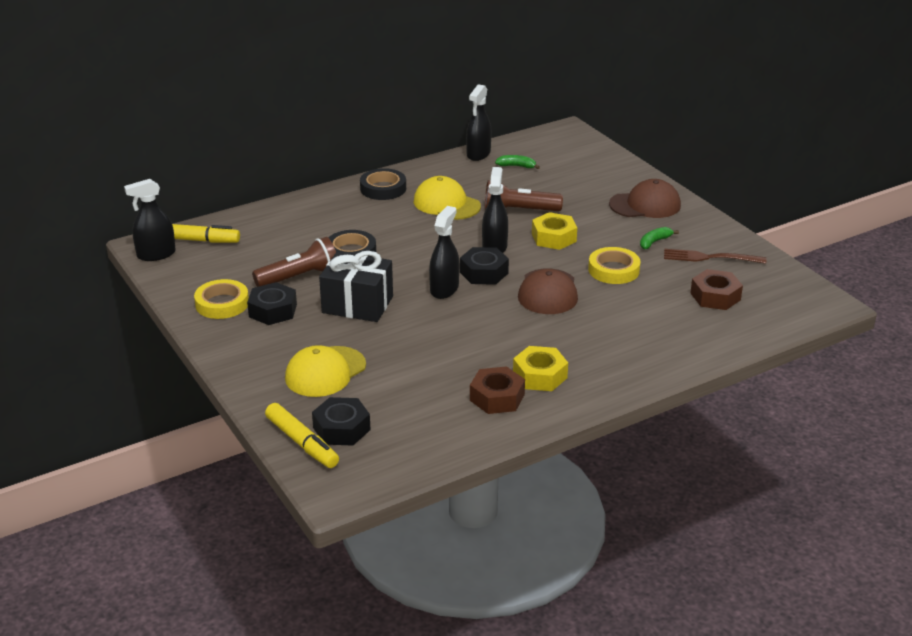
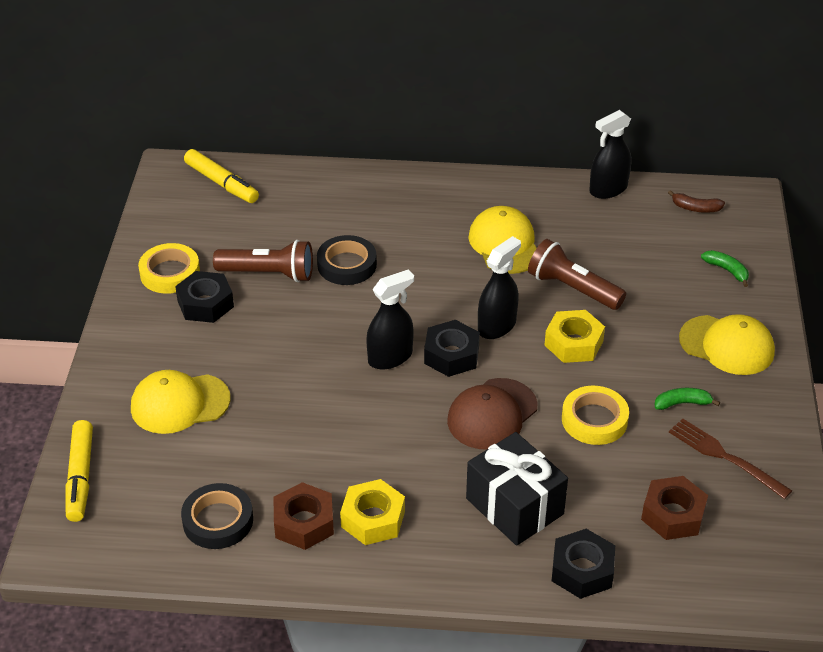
camera: 35 degrees right, 10 degrees up
black spray bottle [124,179,176,261] -> none
black nut [312,397,371,446] -> black nut moved to [552,529,615,599]
black gift [319,251,393,322] -> black gift moved to [466,432,568,546]
black tape [360,168,406,200] -> black tape moved to [181,483,253,549]
green banana [495,155,540,169] -> green banana moved to [701,250,749,287]
brown cap [609,179,681,218] -> yellow cap [679,314,775,375]
none -> brown banana [668,190,725,213]

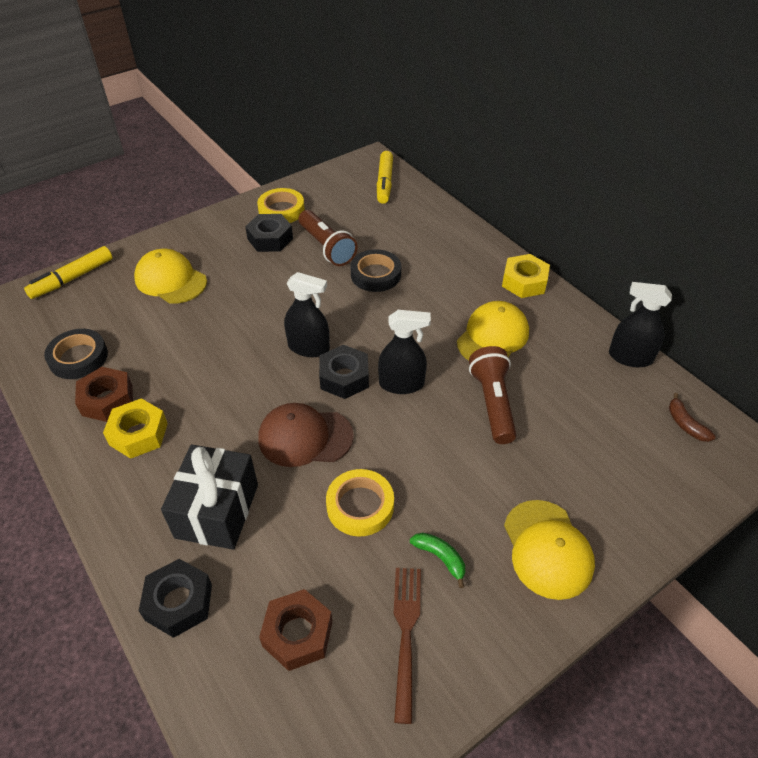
camera: 50 degrees right, 5 degrees up
yellow nut [544,310,605,363] -> yellow nut moved to [502,254,550,298]
green banana [701,250,749,287] -> none

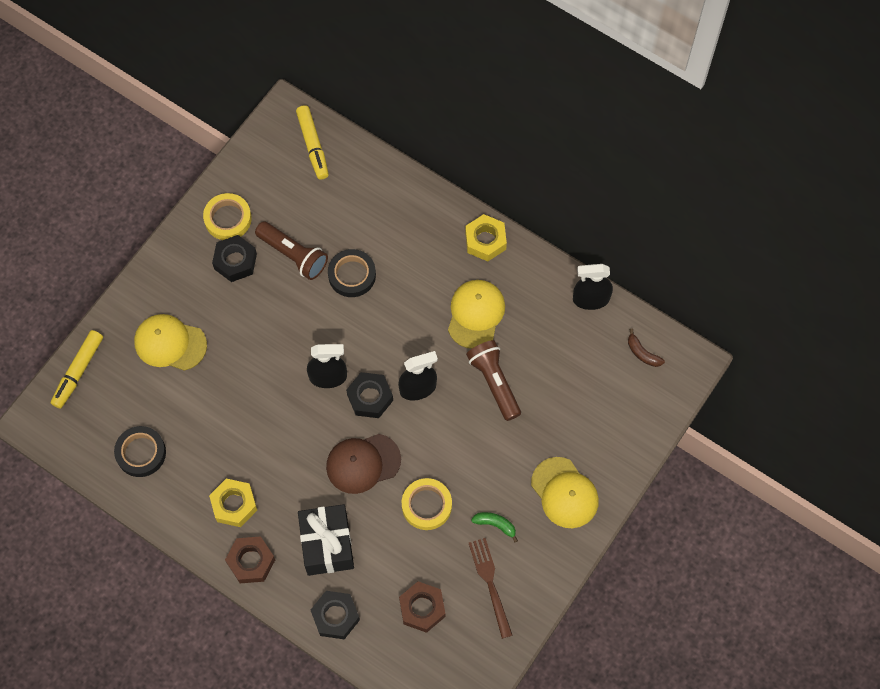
camera: 20 degrees left, 20 degrees up
brown nut [75,367,133,422] -> brown nut moved to [225,536,275,583]

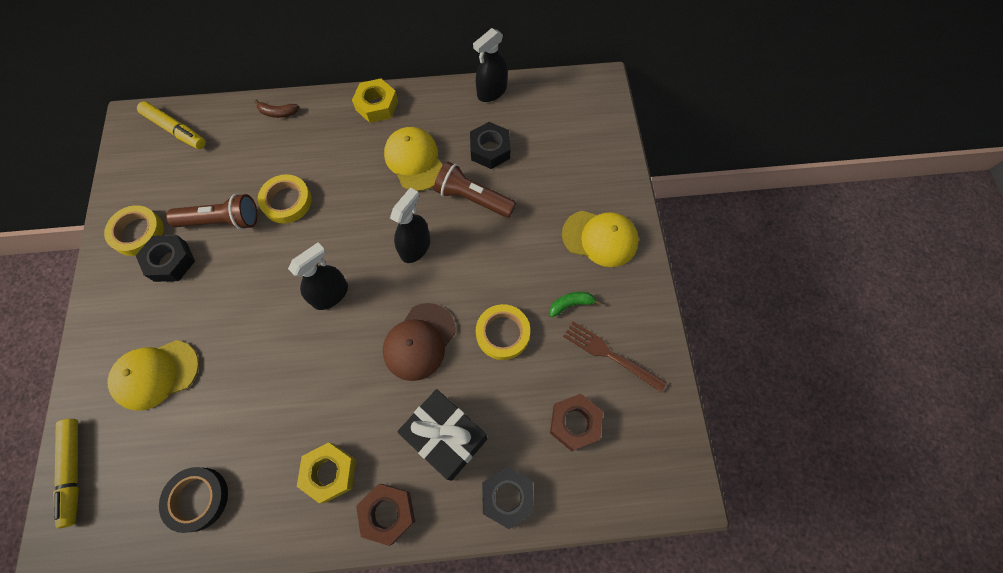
camera: 40 degrees left, 0 degrees up
black tape [328,249,376,297] -> yellow tape [258,174,312,223]
black nut [346,372,393,418] -> black nut moved to [470,122,510,169]
brown banana [628,329,665,367] -> brown banana moved to [254,99,299,118]

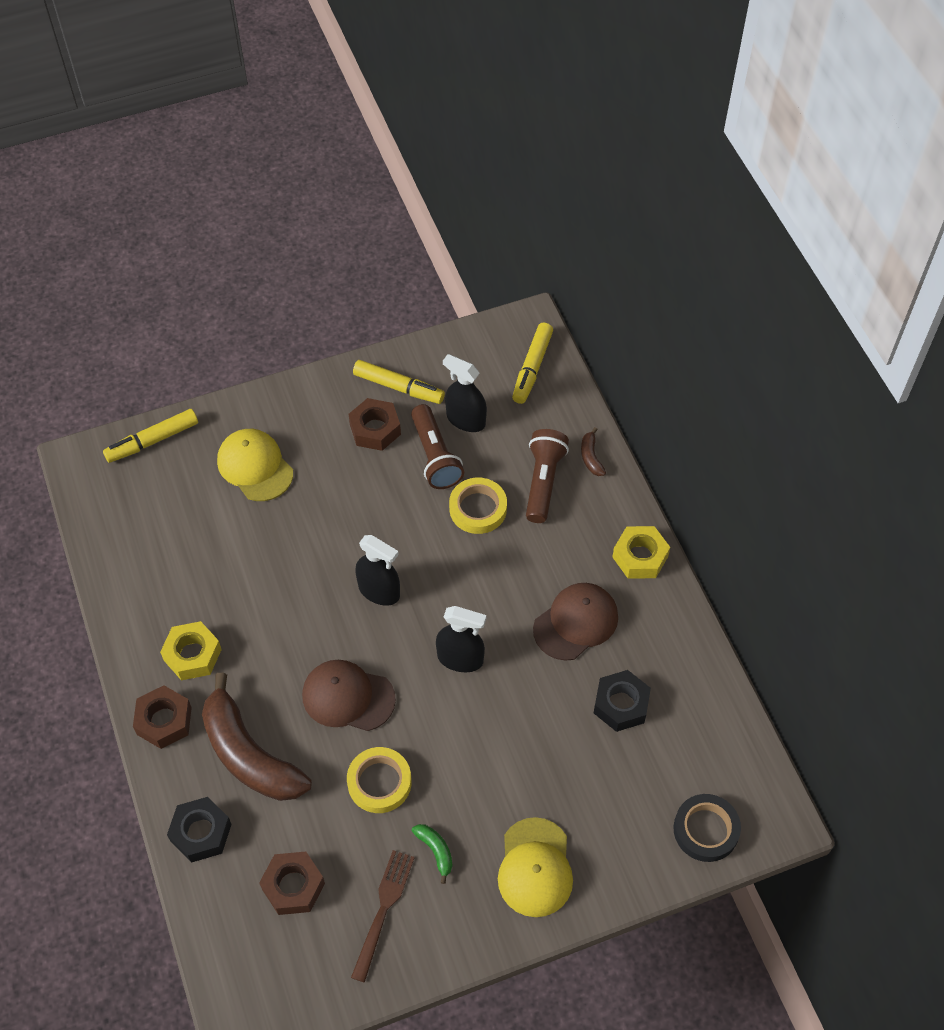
camera: 75 degrees right, 10 degrees down
yellow tape [104,205,164,256] -> yellow marker [353,360,445,404]
black nut [136,235,195,282] -> brown nut [349,398,401,451]
black tape [159,467,228,533] -> black tape moved to [674,794,741,862]
yellow cap [384,127,443,191] -> brown cap [533,583,618,661]
black gift [397,389,487,481] -> brown banana [202,673,312,801]
brown flashlight [434,161,516,218] -> brown flashlight moved to [526,429,569,523]
black spray bottle [473,28,508,102] -> black spray bottle moved to [443,354,487,432]

